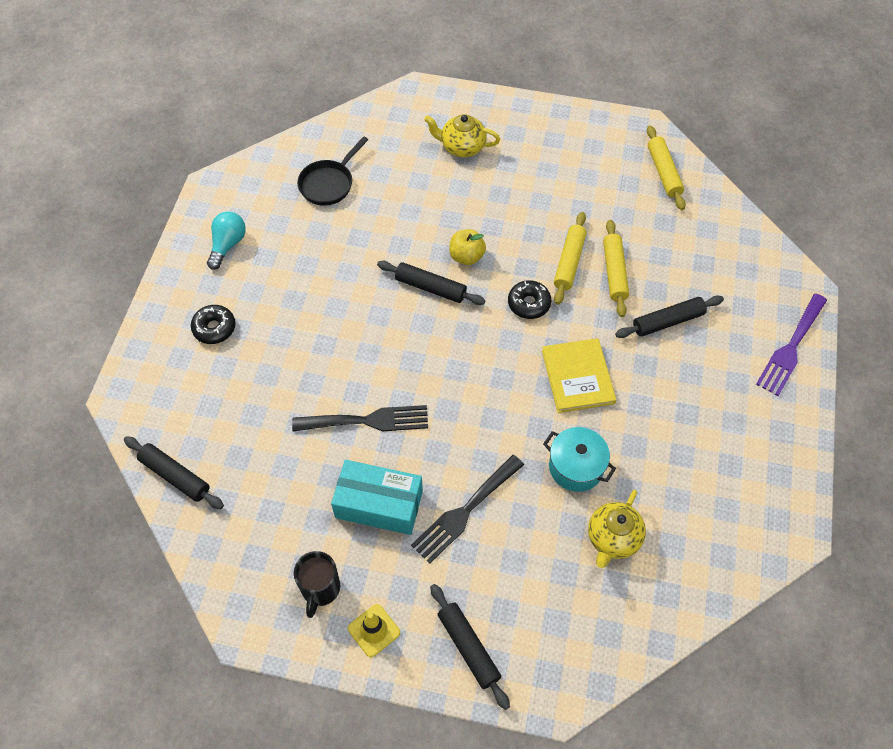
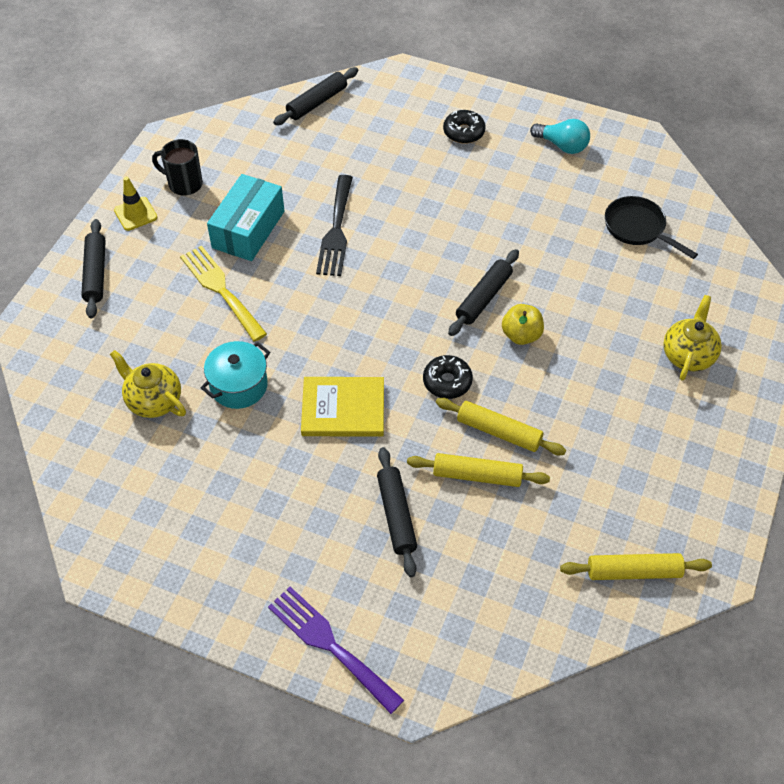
camera: 100 degrees right, 5 degrees down
black fork [411,455,524,564] -> yellow fork [180,245,267,341]
black rolling pin [430,584,510,710] -> black rolling pin turned 75 degrees counterclockwise [81,219,106,318]

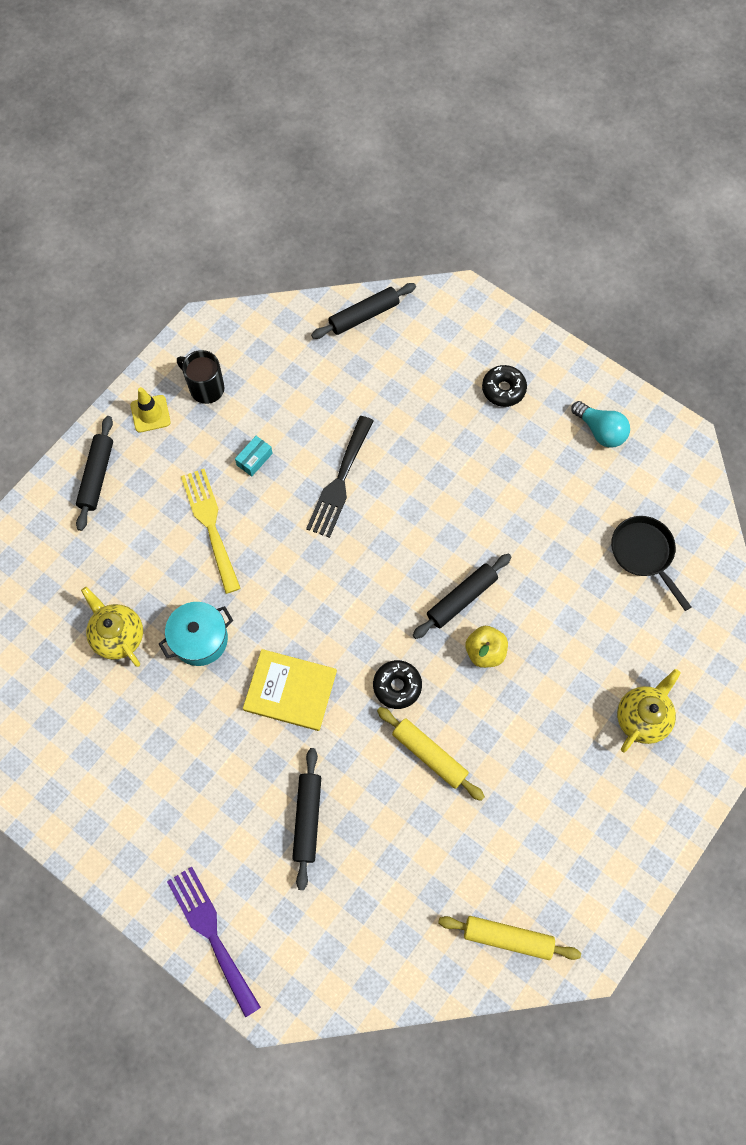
camera: 15 degrees right, 15 degrees up
turquoise box [207,174,284,261] -> turquoise box [235,436,273,477], size x0.44
yellow rolling pin [407,453,550,487] -> none

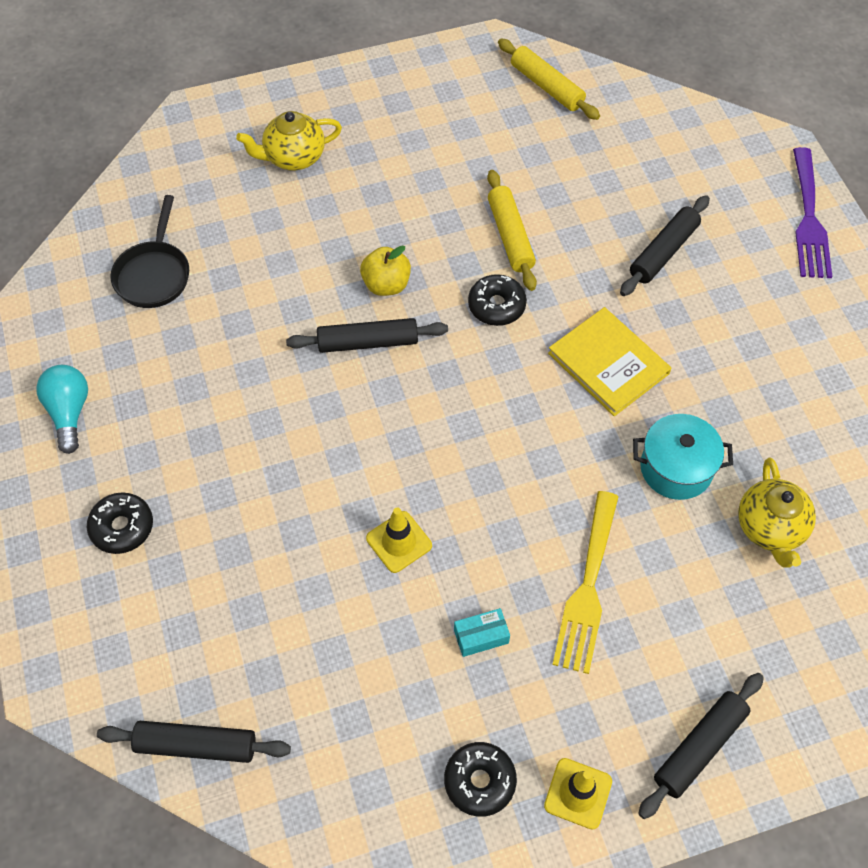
camera: 145 degrees left, 10 degrees down
black mug [177,350,224,404] -> black donut [444,742,517,817]
black fork [306,416,373,538] -> yellow traffic cone [366,507,432,573]

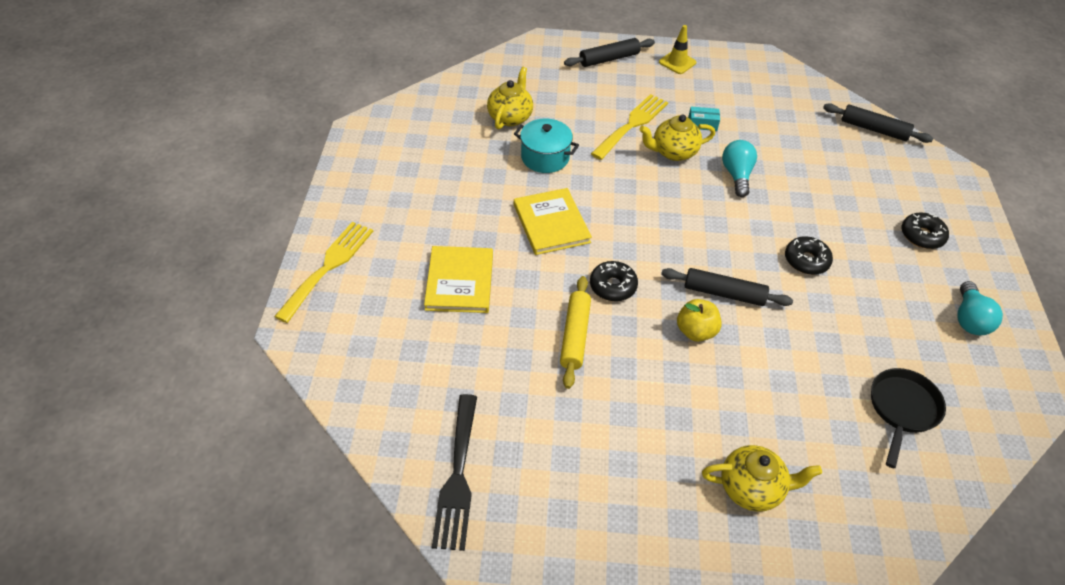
camera: 160 degrees left, 10 degrees down
yellow traffic cone [366,507,432,573] -> turquoise light bulb [722,140,757,197]
black donut [444,742,517,817] -> black donut moved to [785,236,833,275]
yellow rolling pin [498,39,600,120] -> black fork [432,394,477,551]
black rolling pin [620,195,710,296] -> yellow book [424,246,493,313]
purple fork [793,147,833,278] -> yellow fork [274,222,373,323]
none -> yellow teapot [639,114,715,161]

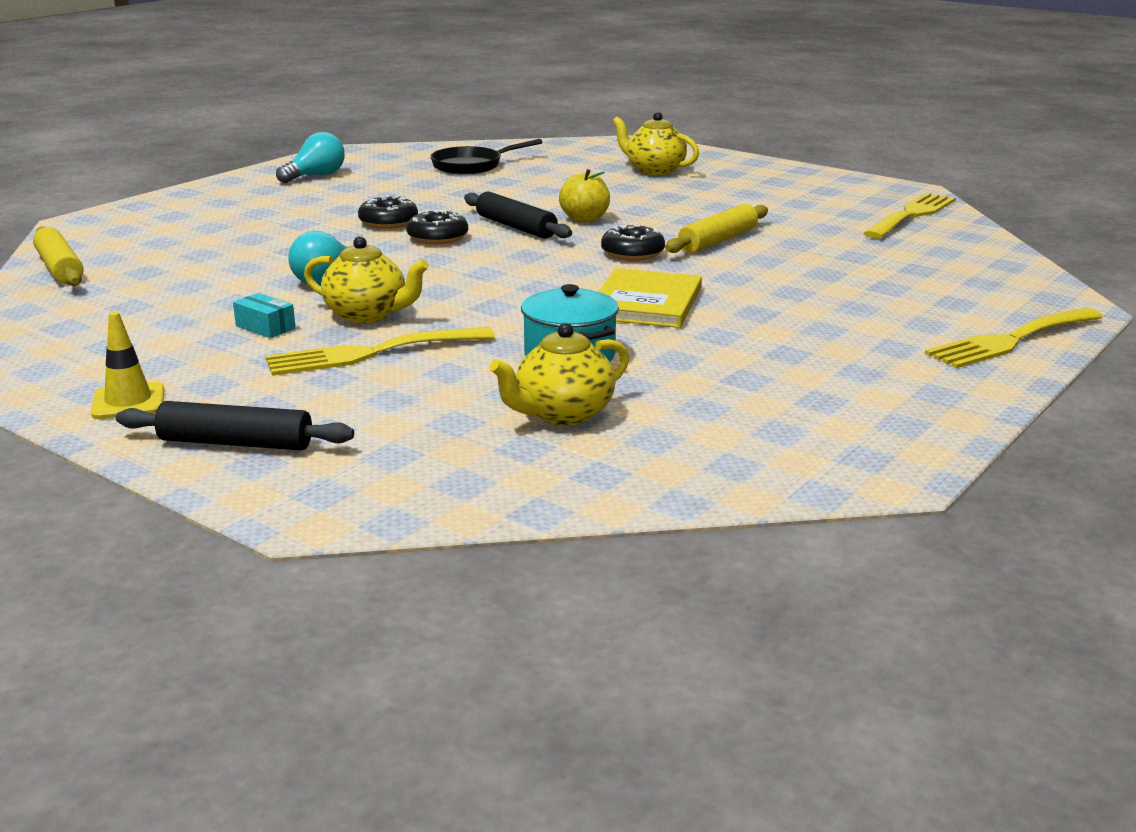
camera: 145 degrees left, 25 degrees down
yellow book [424,246,493,313] -> none
black fork [432,394,477,551] -> yellow fork [863,193,956,239]
black rolling pin [823,103,933,143] -> yellow rolling pin [33,227,83,286]
black donut [902,213,949,249] -> black donut moved to [406,210,468,244]

